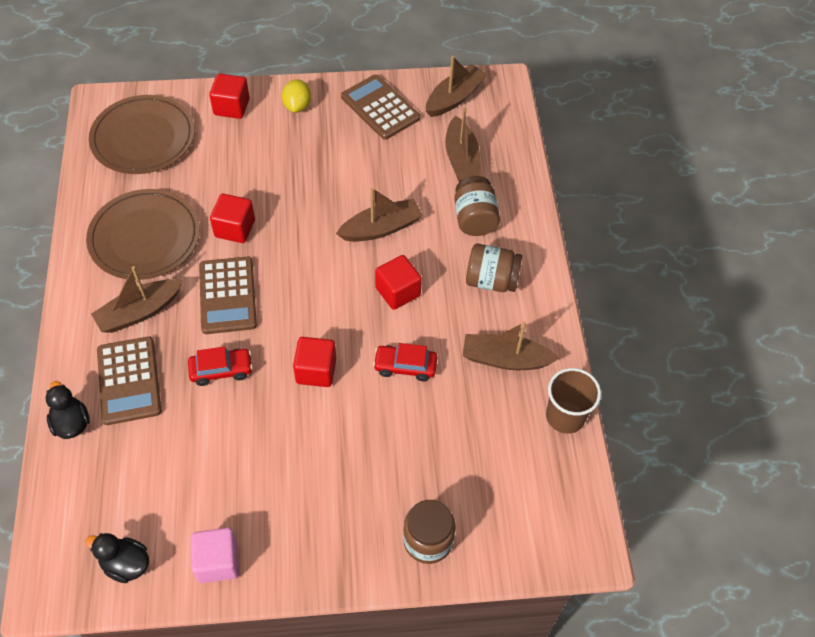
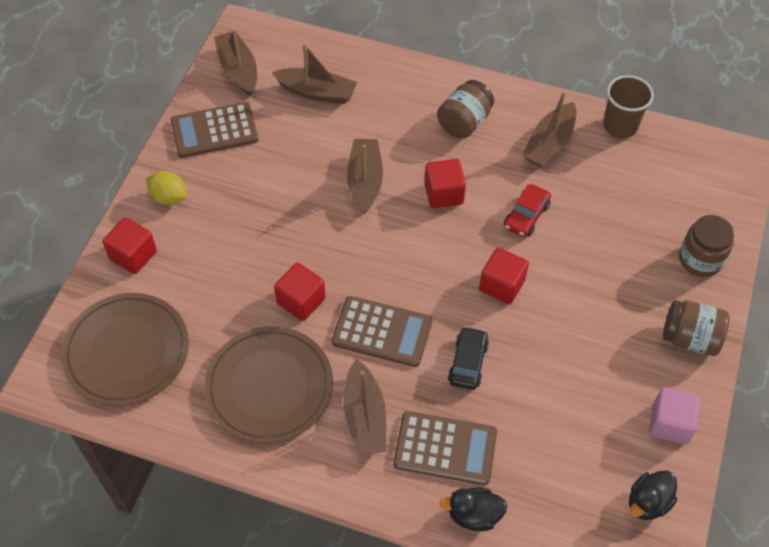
camera: 65 degrees left, 0 degrees up
red car [188,347,253,386] -> black car [448,326,489,390]
brown jar [454,176,500,236] -> brown jar moved to [663,300,729,356]

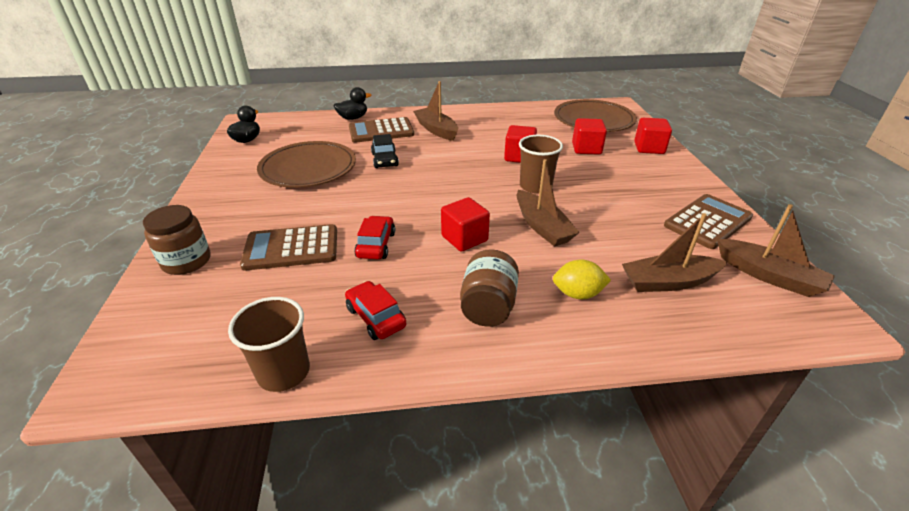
camera: 155 degrees right, 20 degrees down
yellow lemon [146,171,187,205] -> yellow lemon moved to [553,259,611,299]
brown plate [204,326,333,443] -> brown plate moved to [257,141,356,188]
brown calculator [332,296,432,367] -> brown calculator moved to [240,224,337,271]
red cube [479,247,529,304] -> red cube moved to [572,118,607,155]
brown boat [522,91,576,167] -> red car [345,281,406,340]
pink cube [649,388,701,444] -> none
brown jar [663,300,729,356] -> none
none -> brown cup [519,135,563,194]

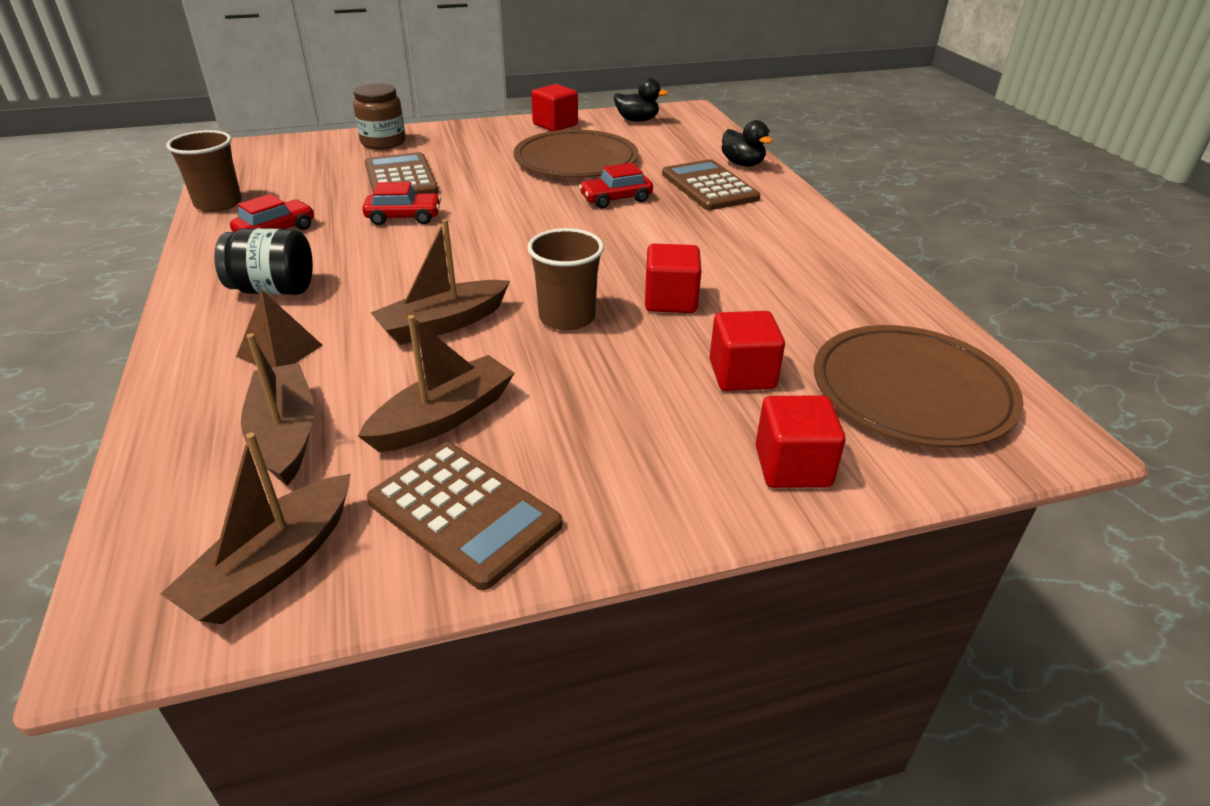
camera: 80 degrees right, 0 degrees up
black car [371,134,399,168] -> red car [579,163,653,208]
brown boat [413,81,458,141] -> brown boat moved to [358,315,515,452]
red cube [441,197,490,252] -> red cube moved to [531,84,578,131]
brown jar [460,249,519,327] -> black jar [214,228,313,295]
yellow lemon [553,259,611,299] -> brown pyramid [236,290,323,368]

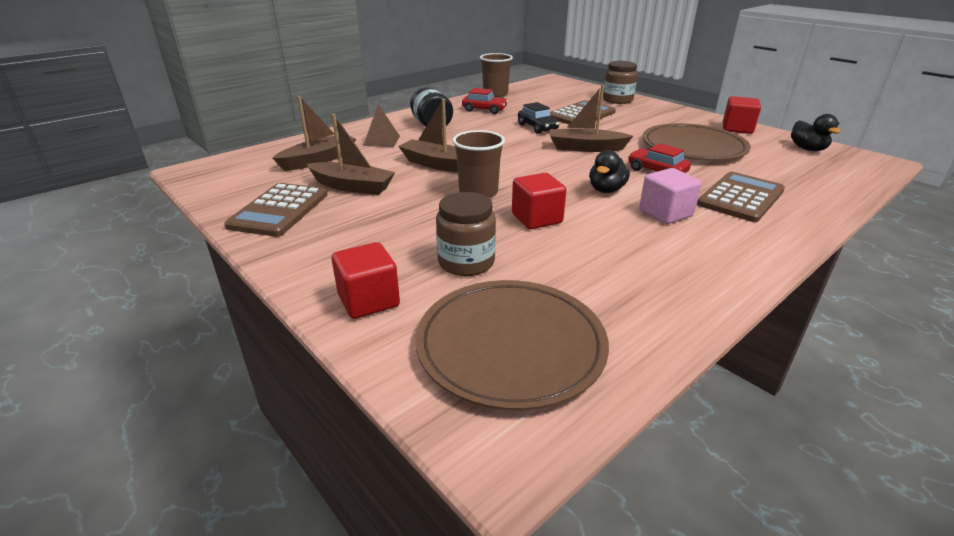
camera: 65 degrees right, 5 degrees down
brown boat [161,432,351,624] -> brown boat moved to [550,85,633,152]
red car [362,182,441,225] -> black car [518,102,559,134]
red cube [709,311,785,391] -> brown jar [436,192,496,276]
black duck [721,120,773,166] -> black duck moved to [589,150,630,193]
none -> pink cube [639,168,702,224]

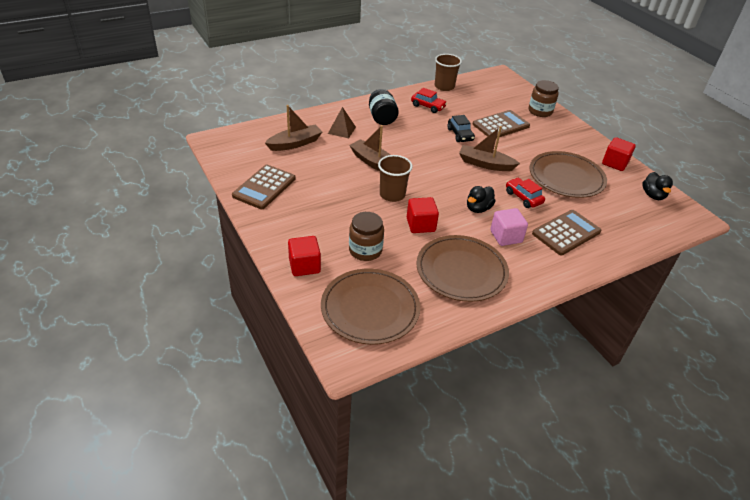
camera: 10 degrees right, 10 degrees up
brown boat [306,114,395,195] -> none
none -> brown plate [417,235,509,302]

